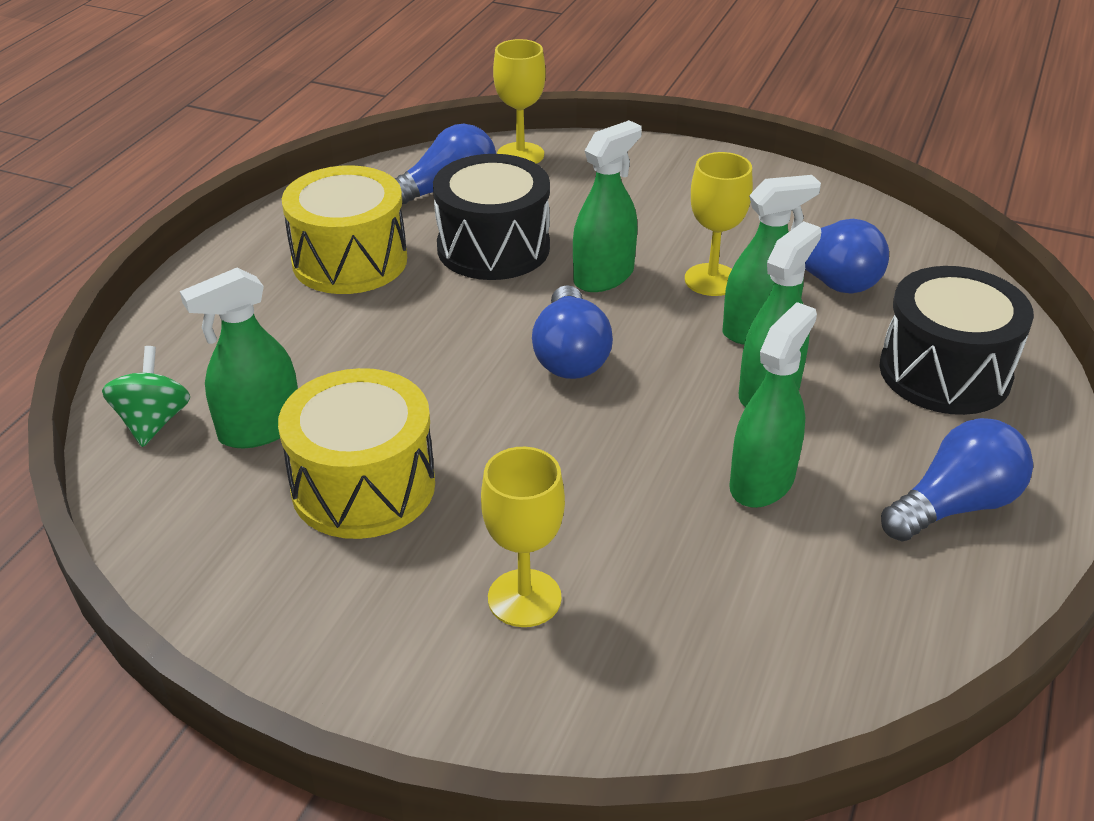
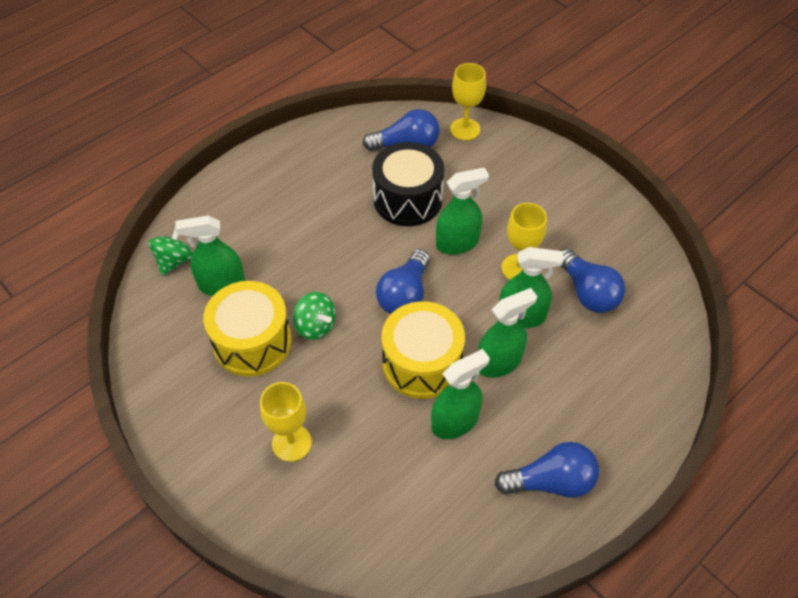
camera: 25 degrees right, 15 degrees up
yellow drum [282,165,407,294] -> yellow drum moved to [382,301,465,399]
black drum [879,266,1034,415] -> none
none -> green spinning top [293,292,336,340]

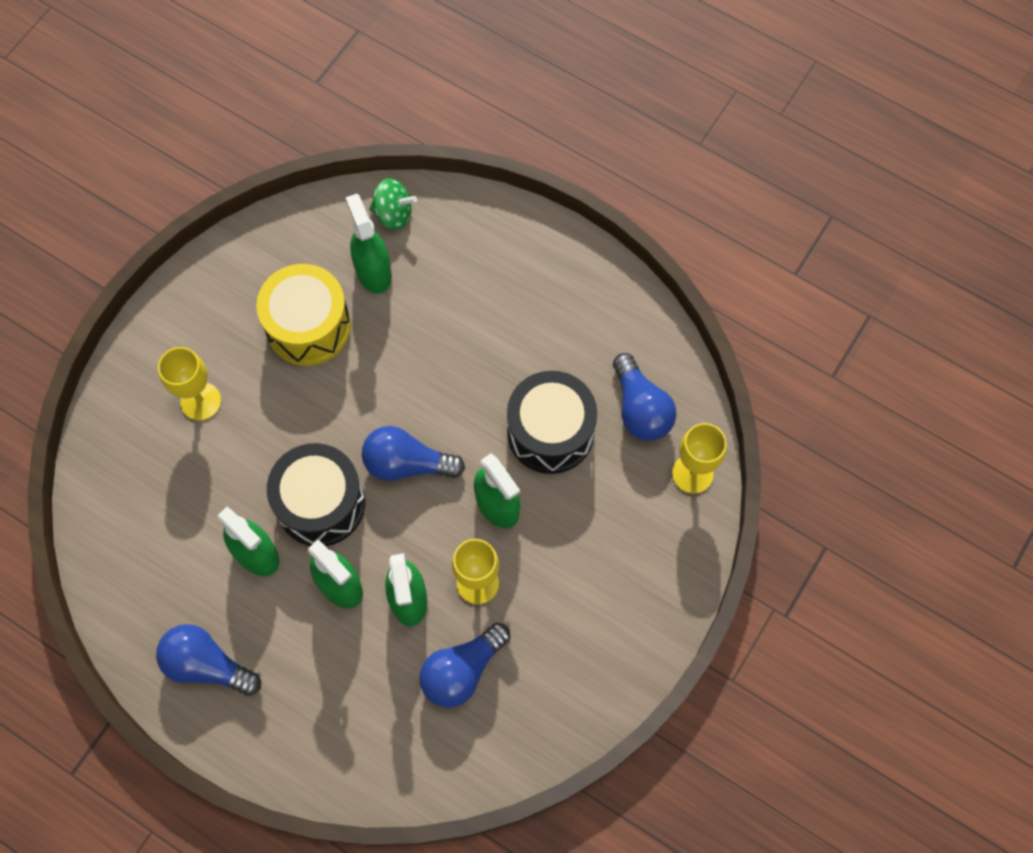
camera: 75 degrees right, 15 degrees up
green spinning top [293,292,336,340] -> none
yellow drum [382,301,465,399] -> black drum [267,443,365,546]
blue light bulb [495,442,599,498] -> blue light bulb turned 135 degrees clockwise [156,624,261,696]

